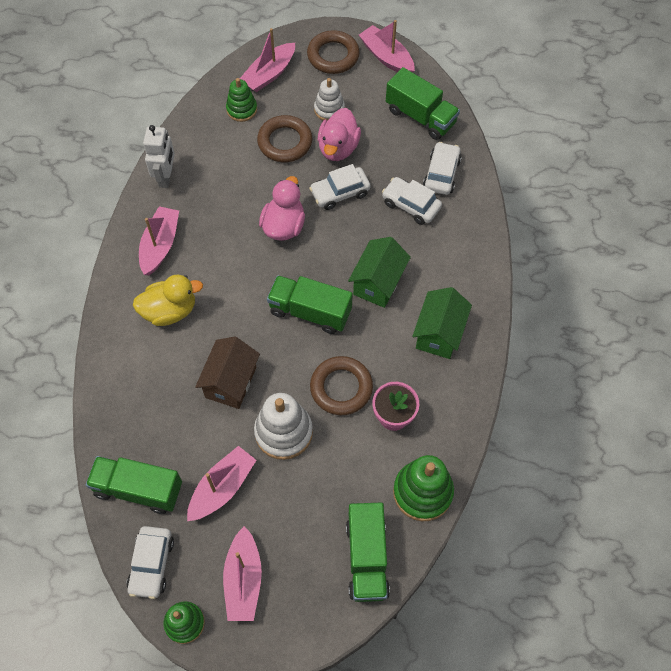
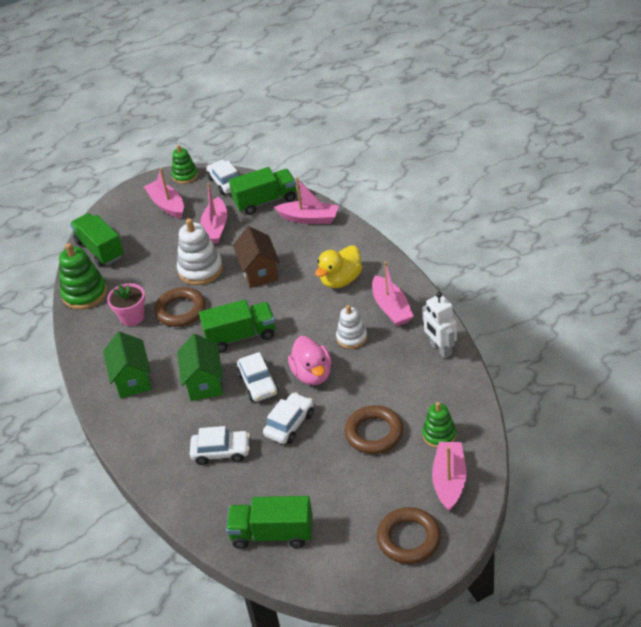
camera: 150 degrees right, 20 degrees down
white stacking toy [314,78,345,121] -> white stacking toy moved to [336,305,367,349]
pink duck [318,108,361,161] -> none
pink boat [359,20,415,73] -> pink boat moved to [274,177,339,224]
white car [423,142,462,195] -> white car moved to [237,352,279,402]

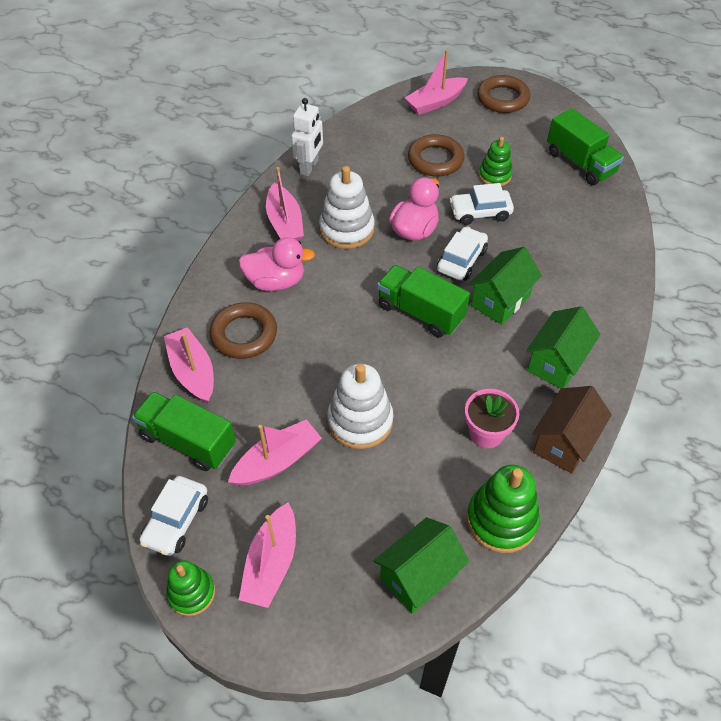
camera: 135 degrees left, 10 degrees up
green truck [70,213,124,266] -> green house [374,517,469,614]
brown ring [154,287,206,327] -> brown ring moved to [210,302,277,359]
white car [190,426,250,465] -> none
brown house [233,226,280,288] -> brown house moved to [532,386,612,474]
yellow duck [315,246,362,288] -> pink duck [238,237,315,291]
white stacking toy [336,305,367,349] -> white stacking toy [319,166,374,249], size x1.59
pink boat [372,262,414,326] -> pink boat turned 135 degrees clockwise [266,167,304,241]
green stacking toy [422,402,456,448] -> green stacking toy moved to [479,137,512,186]

